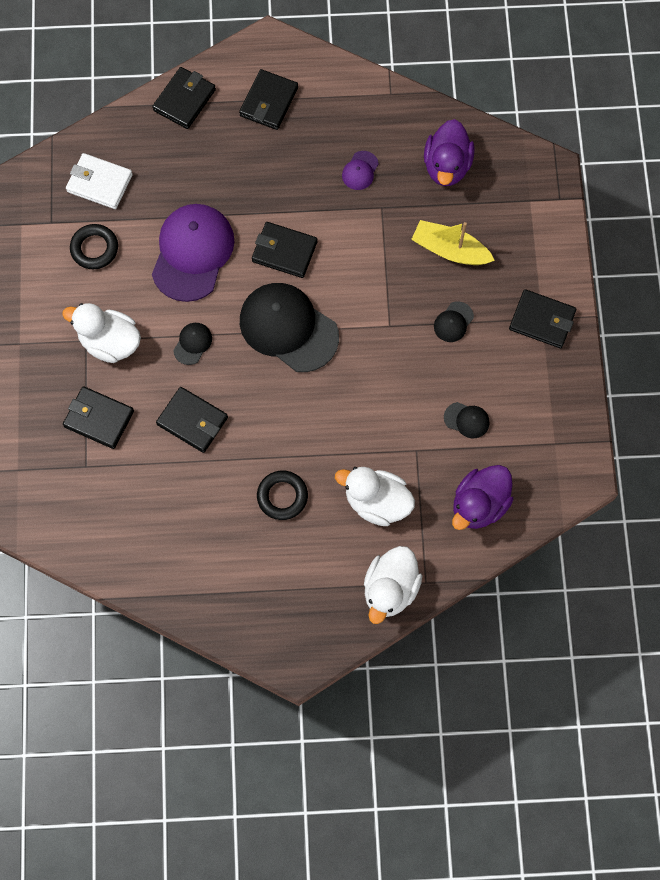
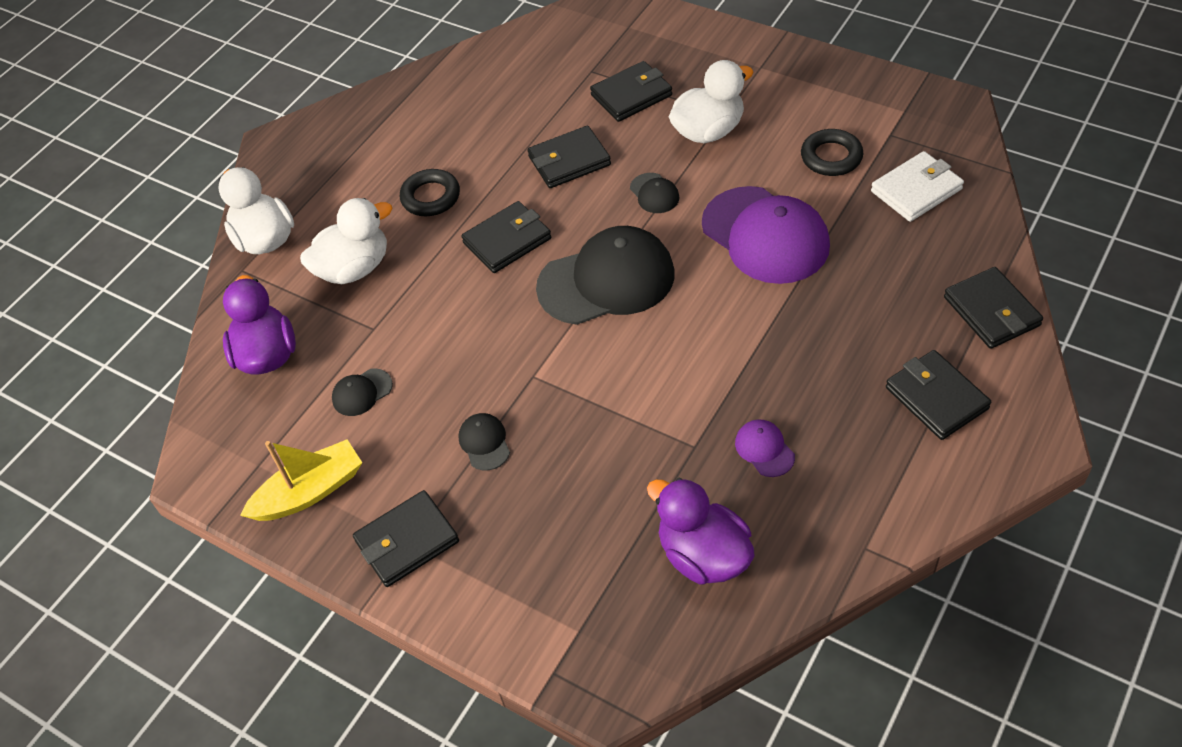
camera: 130 degrees right, 20 degrees down
black wallet [252,222,317,278] -> black wallet moved to [461,201,551,273]
yellow boat [411,220,495,265] -> yellow boat moved to [240,439,362,521]

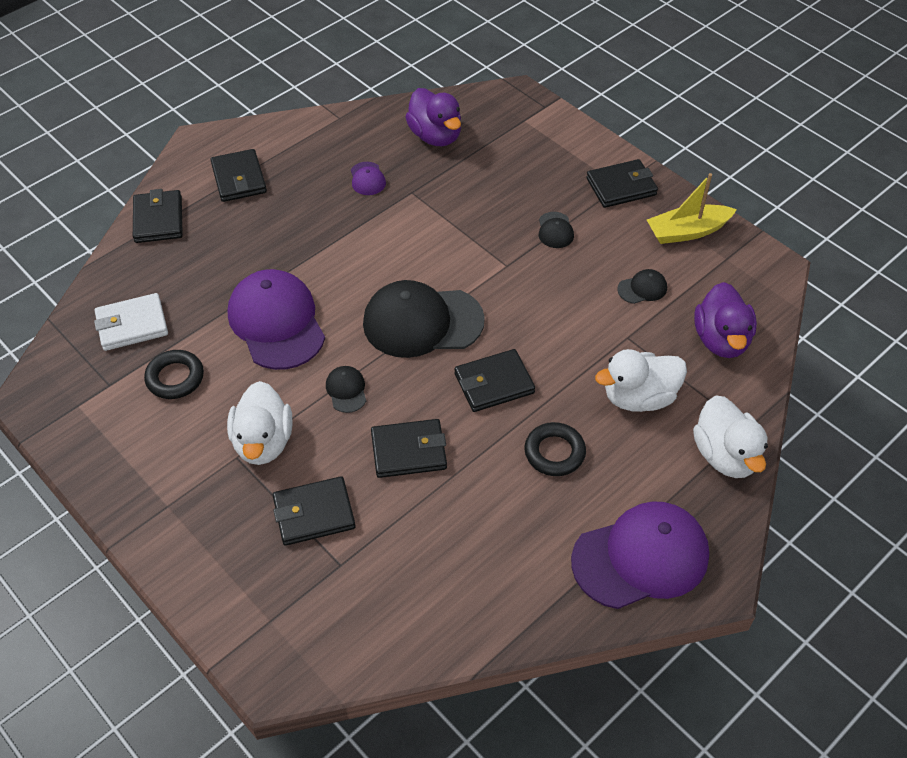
camera: 170 degrees left, 0 degrees up
white duck [669,60,753,143] -> white duck turned 75 degrees counterclockwise [227,381,292,465]
none -> purple cap [571,502,709,609]

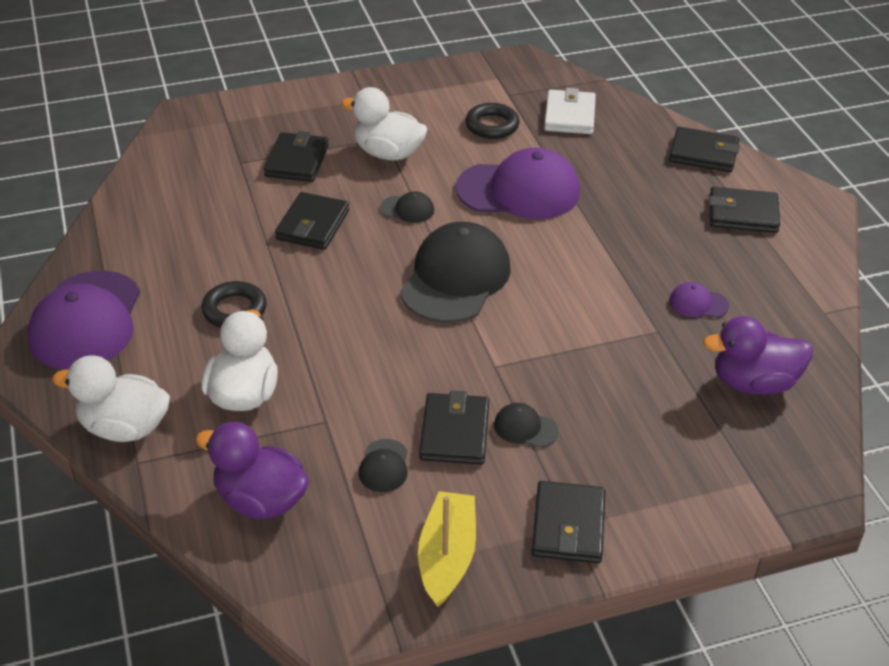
camera: 115 degrees right, 10 degrees down
black wallet [455,349,535,412] -> black wallet moved to [419,390,489,465]

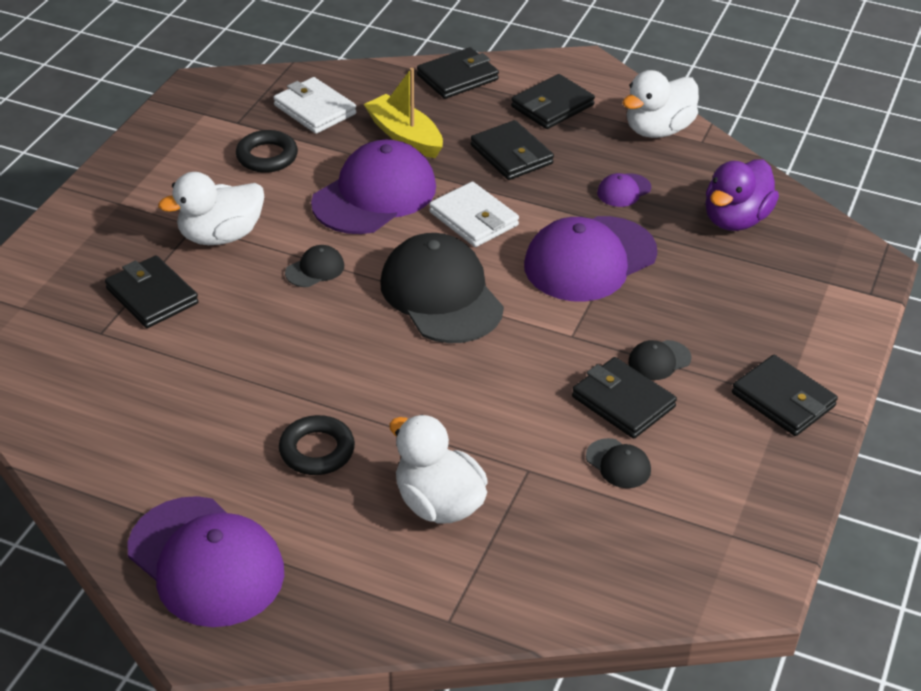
camera: 50 degrees left, 0 degrees up
white duck [52,356,170,442] -> white duck moved to [623,70,699,138]
purple duck [195,422,309,519] -> none
black wallet [275,192,349,250] -> black wallet moved to [471,120,554,180]
yellow boat [418,491,476,607] -> yellow boat moved to [364,68,443,158]
none -> white wallet [429,181,519,247]
none -> purple cap [524,216,657,302]

